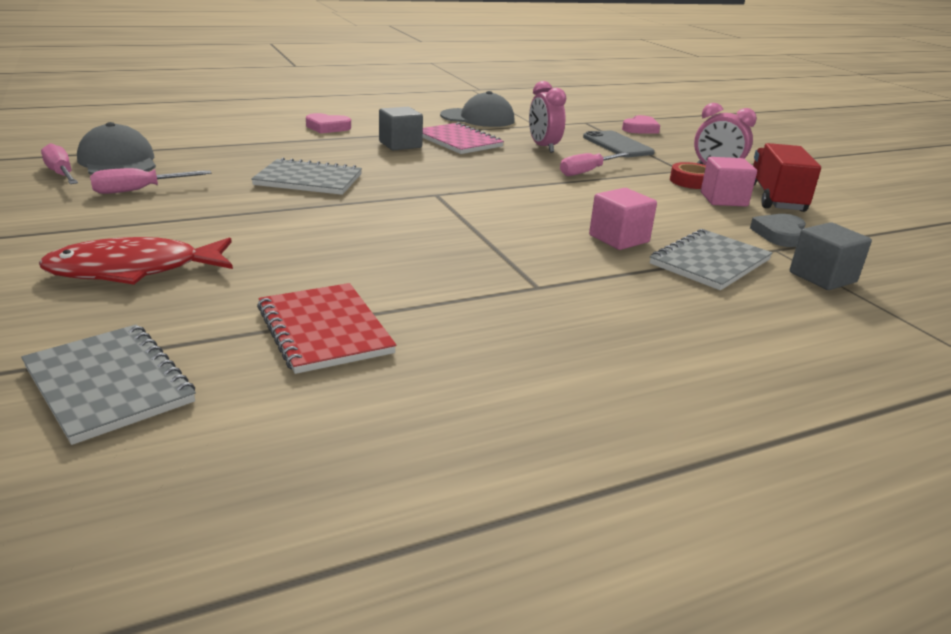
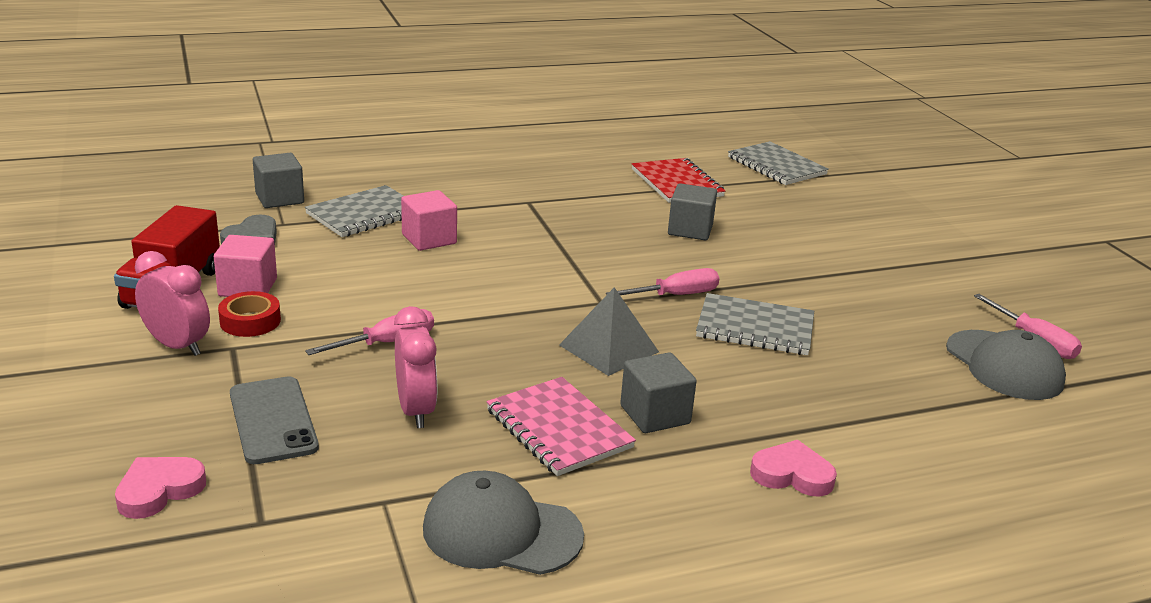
camera: 175 degrees left, 0 degrees up
red fish [39,237,233,285] -> none
pink screwdriver [90,168,211,194] -> pink screwdriver moved to [606,268,719,295]
none -> grey pyramid [559,287,659,376]
none -> grey cube [668,183,717,240]

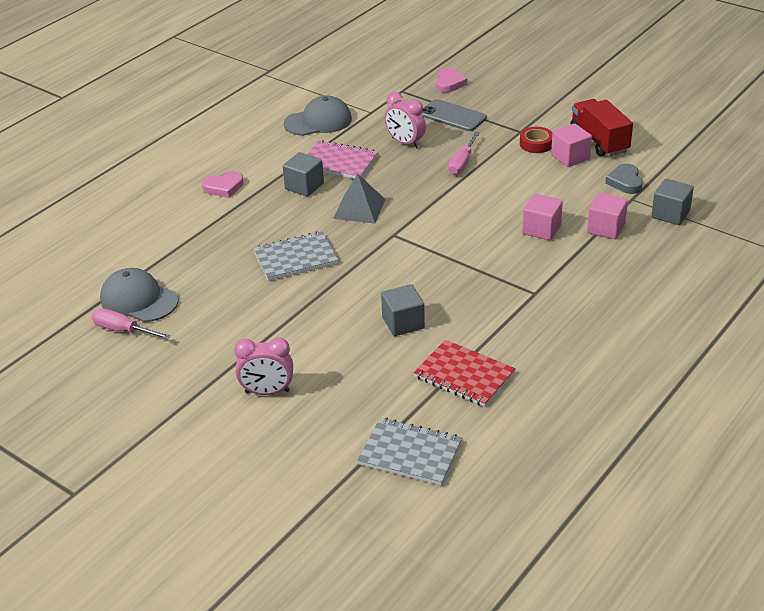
camera: 150 degrees right, 10 degrees up
pink clock [135,251,210,356] -> pink clock moved to [234,338,293,395]
grey notebook [305,185,404,237] -> pink cube [587,193,628,239]
pink screwdriver [606,268,719,295] -> none

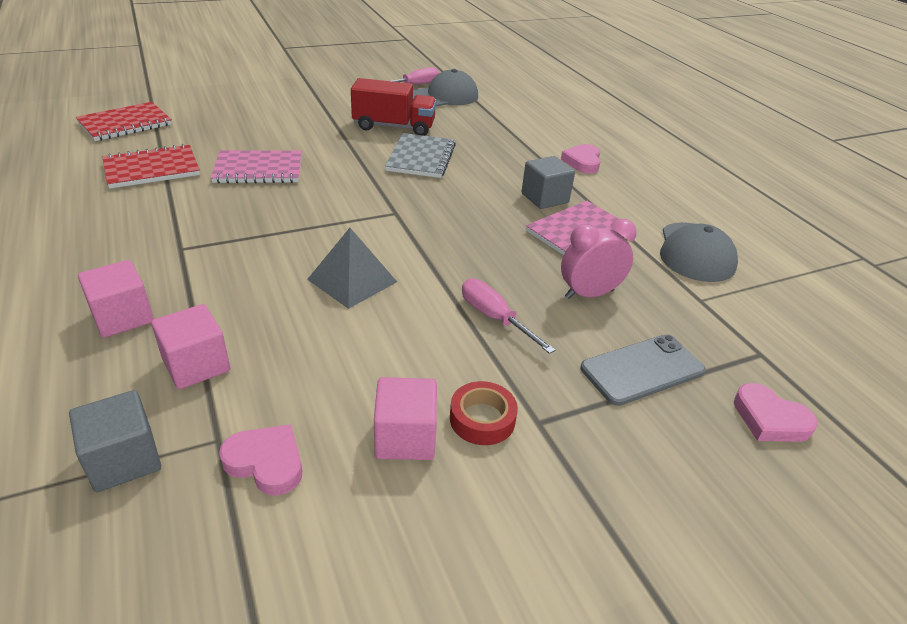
camera: 115 degrees right, 0 degrees up
pink clock [234,338,293,395] -> none
grey pyramid [333,173,385,223] -> grey pyramid moved to [307,228,397,309]
grey notebook [357,418,462,485] -> red notebook [76,102,172,141]
grey cube [381,284,425,336] -> pink notebook [211,150,302,184]
pink cube [522,194,563,240] -> pink cube moved to [78,260,154,338]
red truck [571,99,633,156] -> red truck moved to [351,78,437,136]
grey heart [605,164,643,194] -> pink heart [219,424,302,496]

